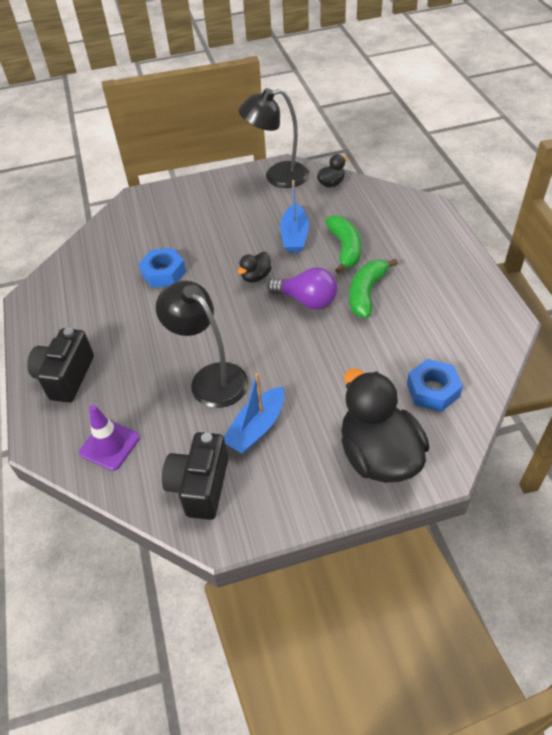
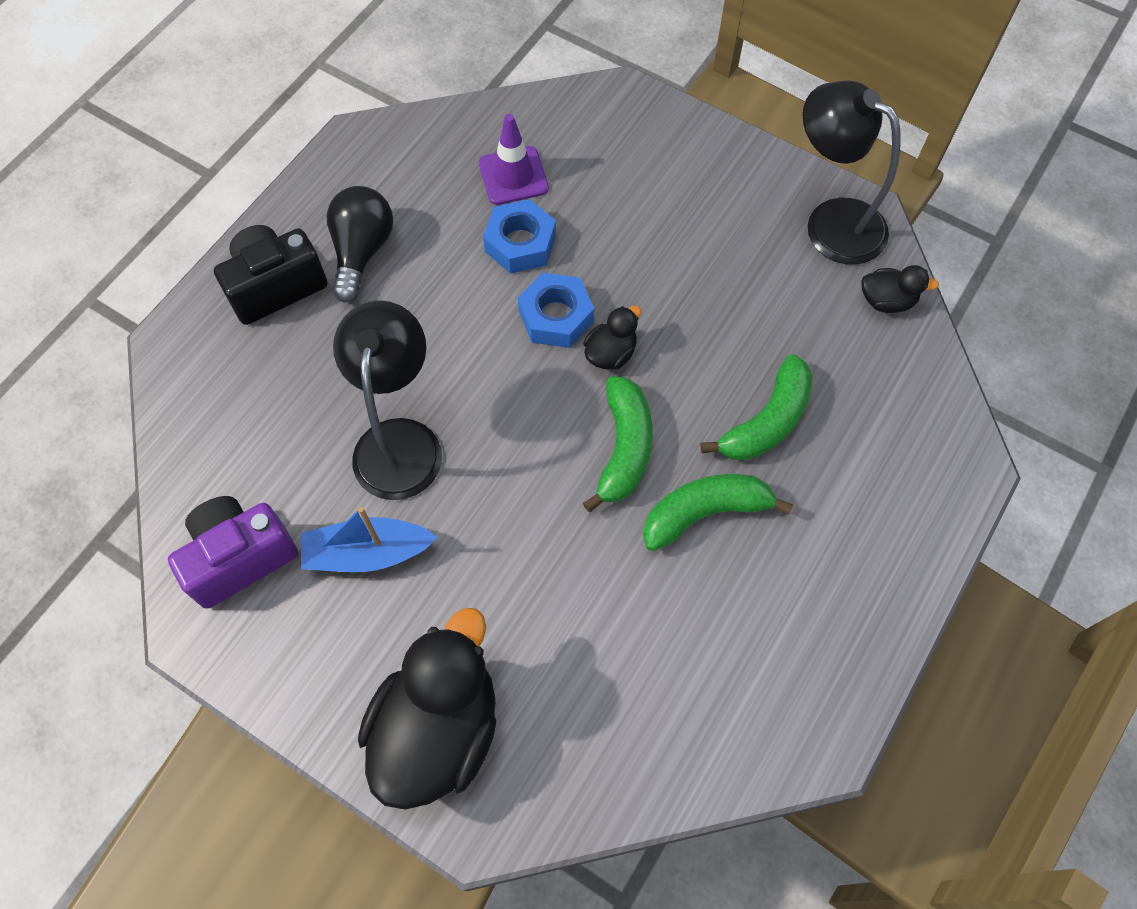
camera: 45 degrees right, 15 degrees up
purple traffic cone [79,405,140,471] -> purple traffic cone moved to [479,114,549,205]
black camera [162,432,228,520] -> purple camera [168,496,298,609]
black duck [238,252,272,283] -> black duck turned 135 degrees clockwise [584,306,641,369]
purple light bulb [267,267,337,309] -> green banana [583,376,653,512]
blue boat [280,180,309,253] -> none
blue nut [407,359,463,412] -> blue nut moved to [518,272,594,348]
none -> black light bulb [327,186,393,303]

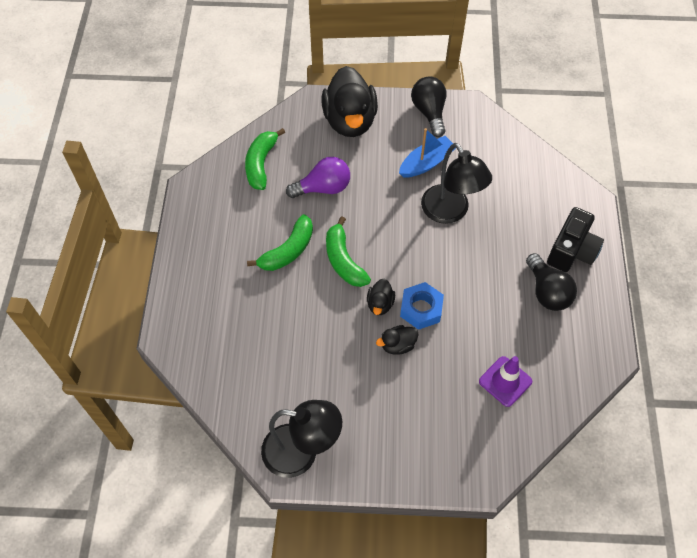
camera: 150 degrees right, 5 degrees down
purple camera [168,496,298,609] -> none
blue nut [483,199,556,274] -> none
green banana [700,354,813,461] -> green banana moved to [245,128,285,190]
black duck [861,265,939,313] -> black duck moved to [376,325,418,355]
none -> purple light bulb [286,157,350,198]
none -> black light bulb [411,76,447,137]

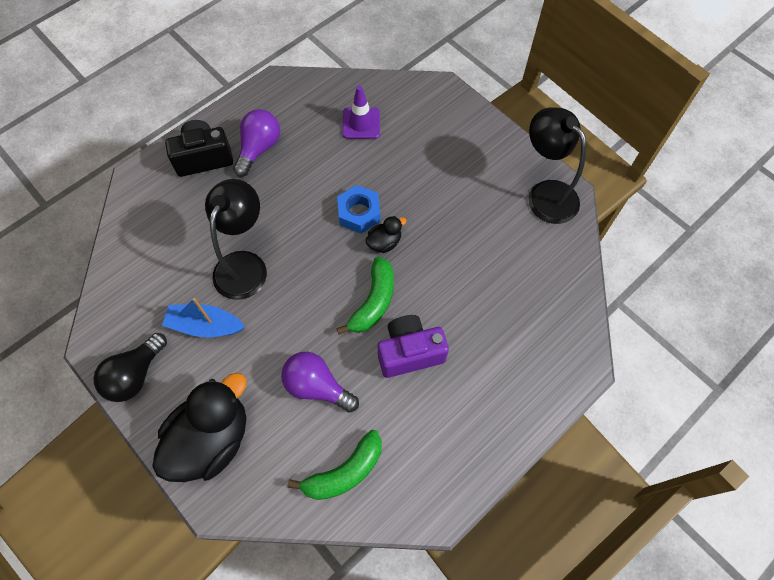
camera: 135 degrees left, 5 degrees up
green banana [247,214,313,271] -> purple camera [378,315,449,378]
black duck [376,325,418,355] -> none
black light bulb [526,253,577,311] -> purple light bulb [233,109,280,177]

